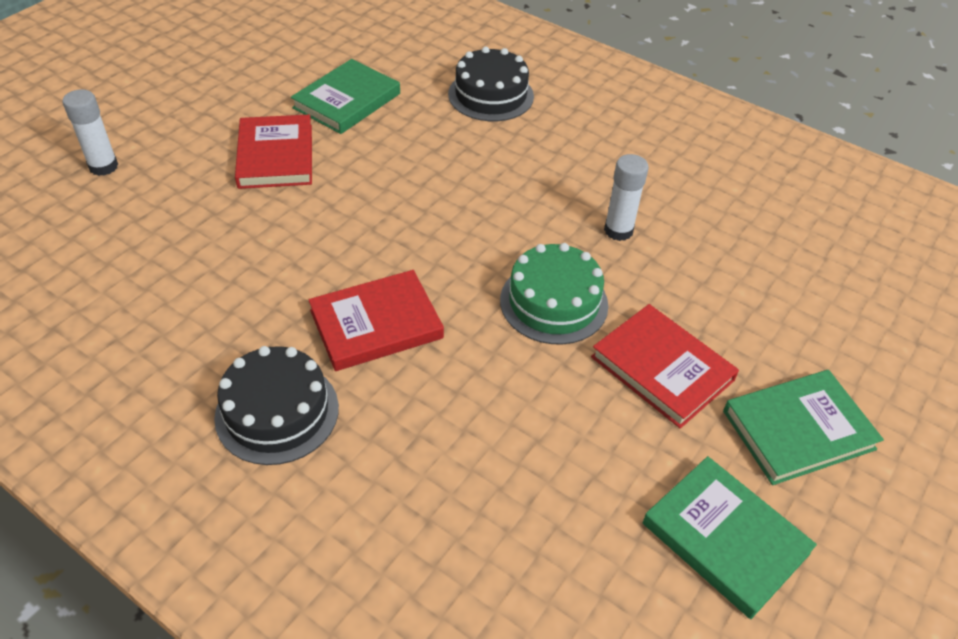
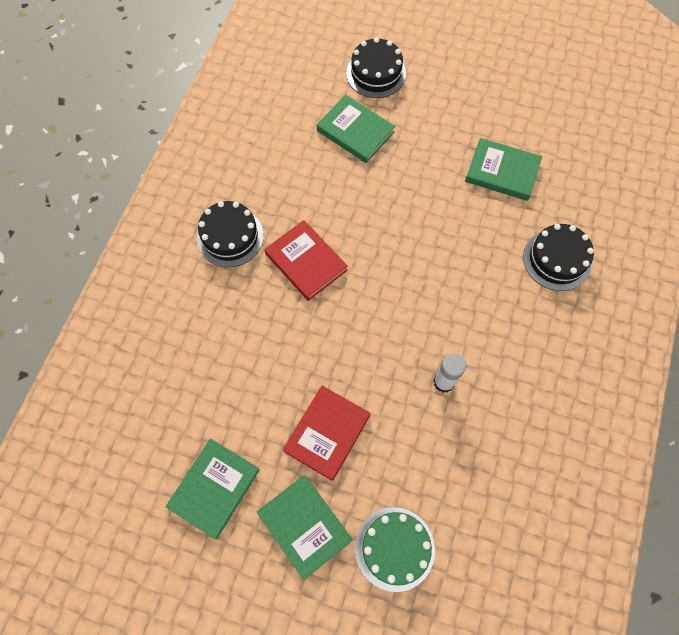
camera: 75 degrees right, 20 degrees up
white glue stick [62,89,118,176] -> black cake [346,37,406,98]
red book [235,114,312,189] -> none
green cake [500,243,608,345] -> green cake moved to [355,507,435,592]
none -> green book [317,95,395,163]

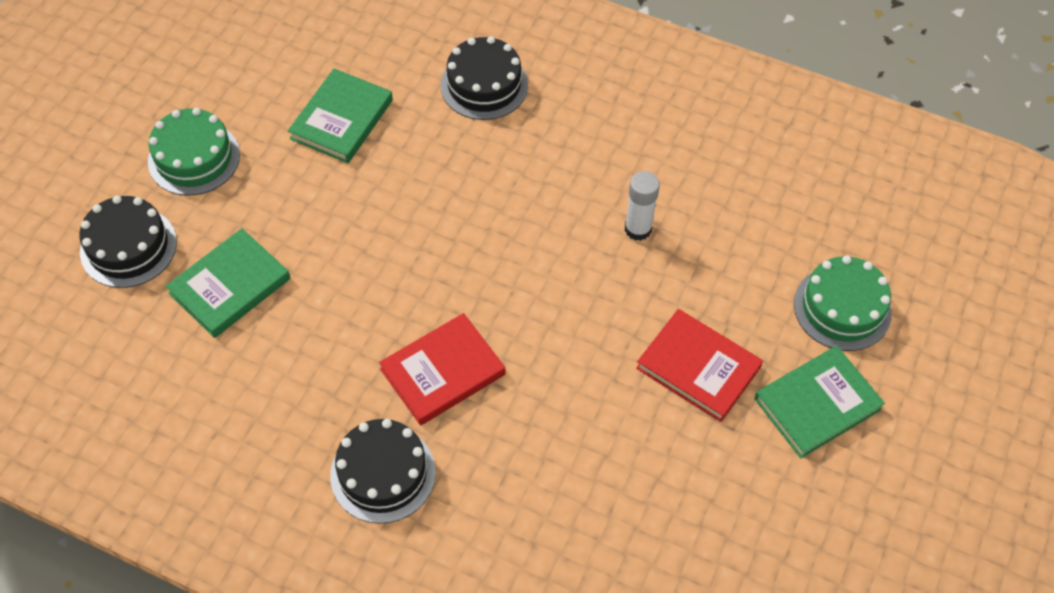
camera: 85 degrees left, 10 degrees down
green book [166,439,260,539] -> none
none -> green cake [148,108,240,196]

